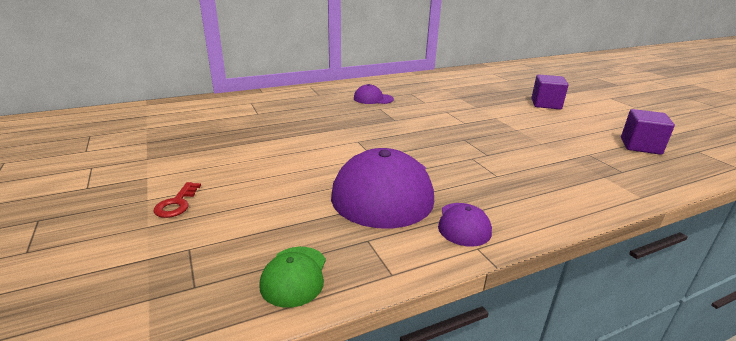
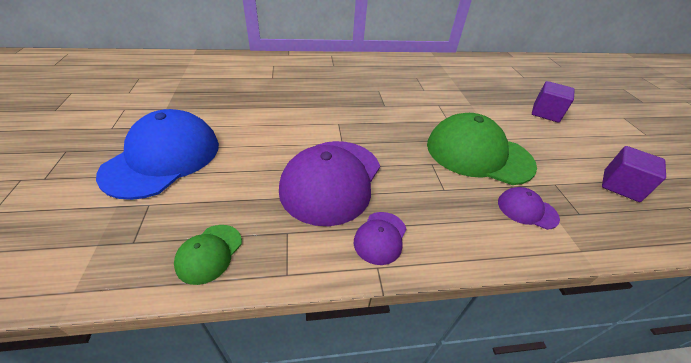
camera: 15 degrees right, 15 degrees up
red key [153,182,201,218] -> blue cap [96,109,219,200]
purple cap [354,84,394,104] -> purple cap moved to [498,187,560,230]
none -> green cap [427,113,537,185]

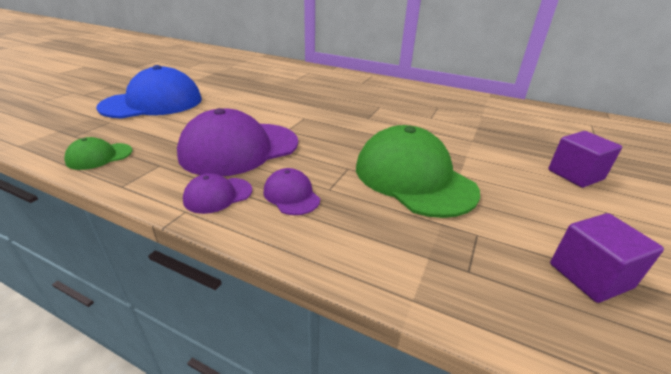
camera: 35 degrees right, 10 degrees down
purple cap [498,187,560,230] -> purple cap moved to [264,168,320,215]

